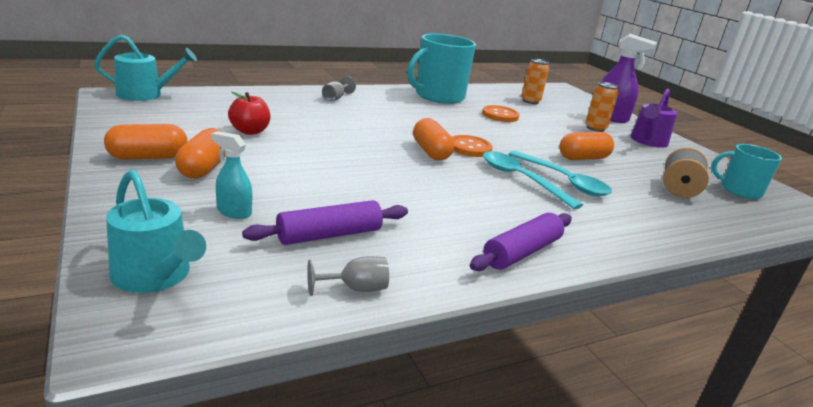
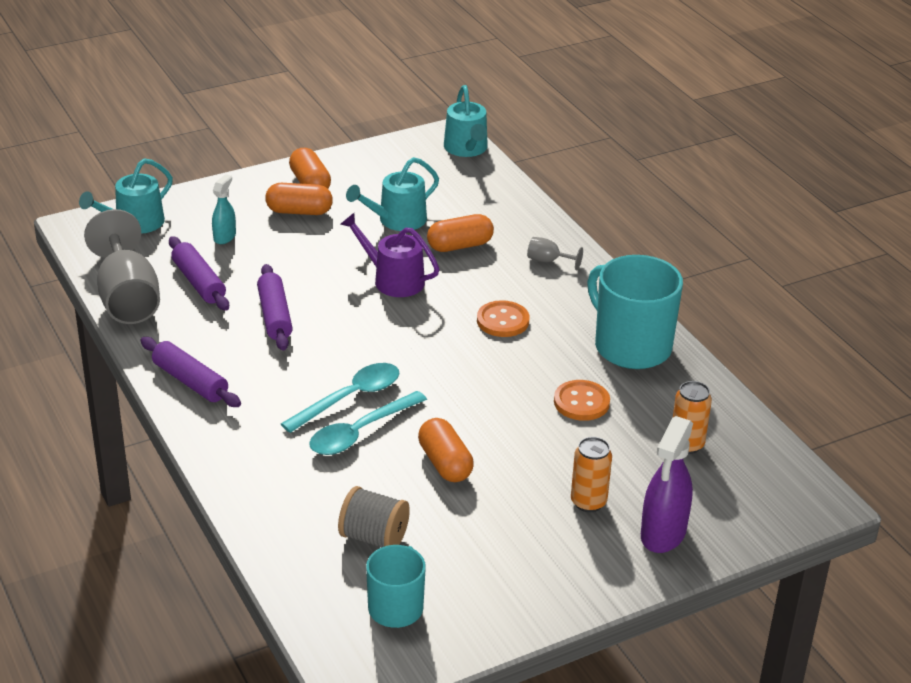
camera: 90 degrees right, 10 degrees up
red apple [228,92,271,135] -> turquoise watering can [346,157,439,231]
grey goblet [307,256,389,296] -> grey goblet [84,209,160,324], size x2.35
orange capsule [413,118,454,160] -> orange capsule moved to [427,214,494,252]
orange button [452,135,493,157] -> orange button moved to [477,300,530,337]
purple watering can [631,89,677,148] -> purple watering can moved to [340,213,439,297]
none -> purple rolling pin [257,264,293,351]

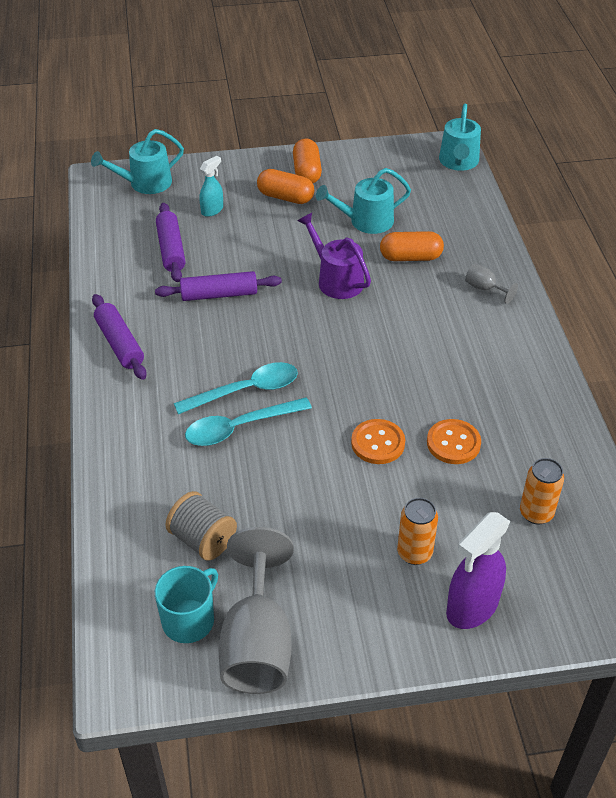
camera: 20 degrees right, 10 degrees up
grey goblet [84,209,160,324] -> grey goblet moved to [219,527,294,694]
purple rolling pin [257,264,293,351] -> purple rolling pin turned 75 degrees clockwise [155,271,282,301]
orange capsule [418,418,474,482] -> none
orange button [477,300,530,337] -> orange button moved to [351,419,405,464]
turquoise mug [587,255,683,369] -> none

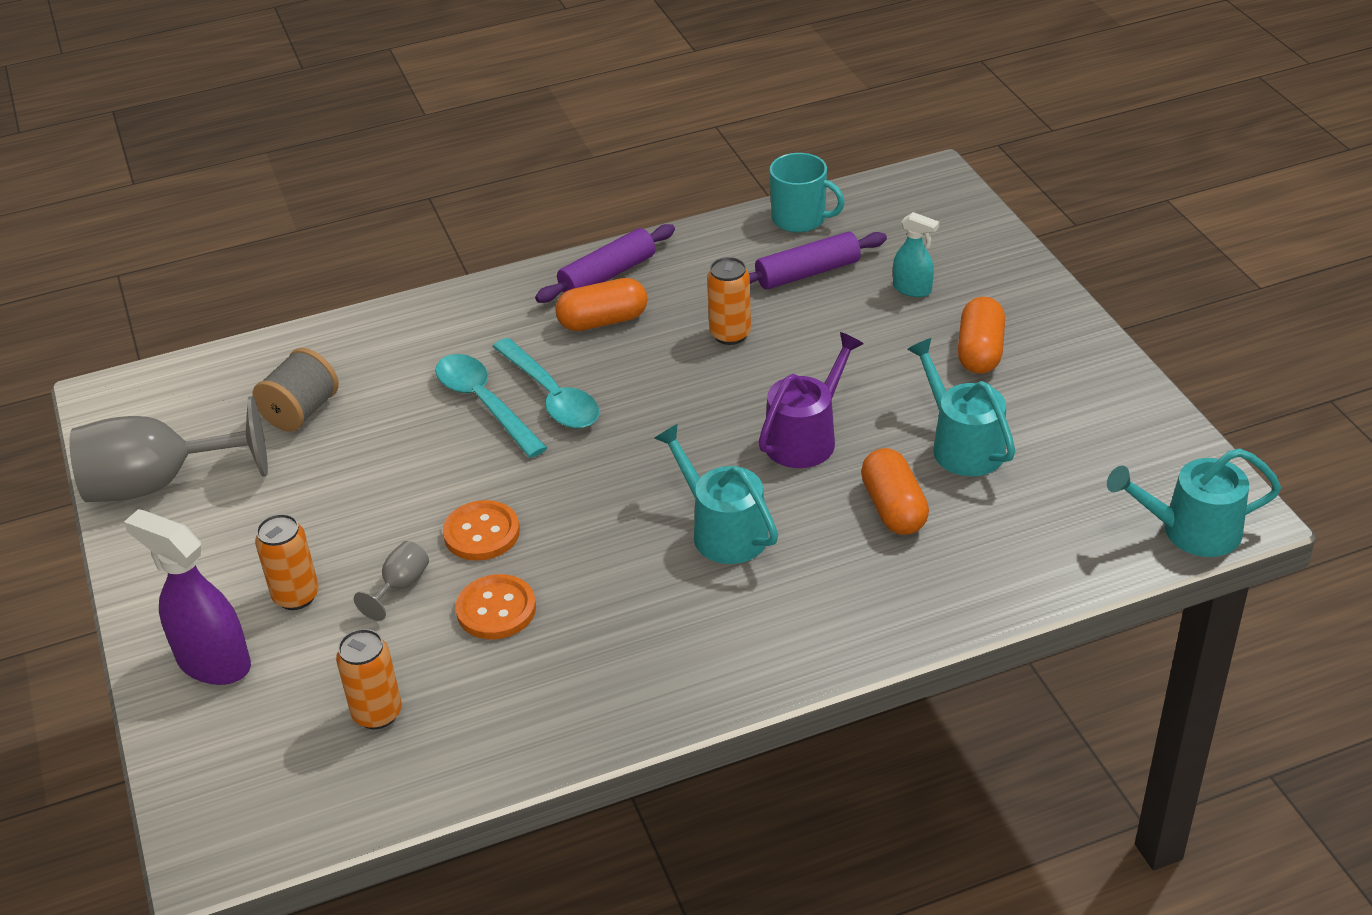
camera: 80 degrees right, 5 degrees down
turquoise watering can [91,129,184,194] -> turquoise watering can moved to [654,424,778,564]
purple rolling pin [155,271,282,301] -> orange can [707,257,751,345]
turquoise mug [155,566,218,643] -> turquoise mug moved to [769,153,845,233]
orange capsule [293,138,322,183] -> orange capsule moved to [555,278,647,331]
grey goblet [465,264,518,304] -> grey goblet moved to [354,541,429,621]

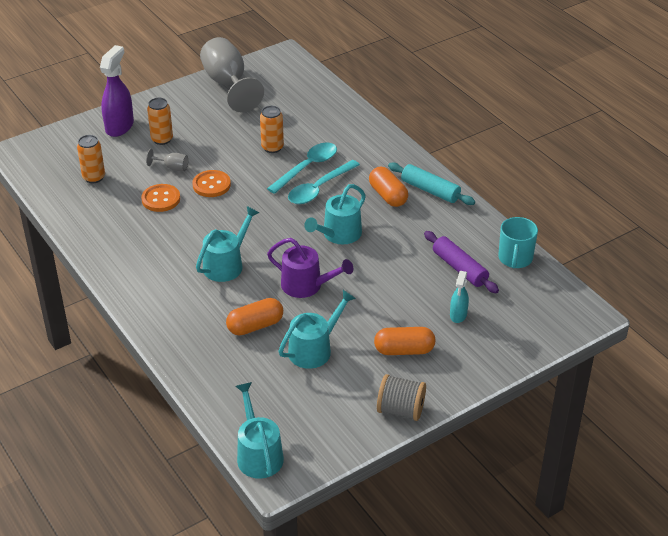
camera: 75 degrees right, 0 degrees up
grey spool [252,348,339,432] -> grey spool moved to [377,374,426,421]
purple rolling pin [535,224,675,303] -> turquoise rolling pin [388,162,475,205]
orange can [707,257,751,345] -> orange can moved to [260,106,284,153]
none -> turquoise watering can [304,184,366,244]

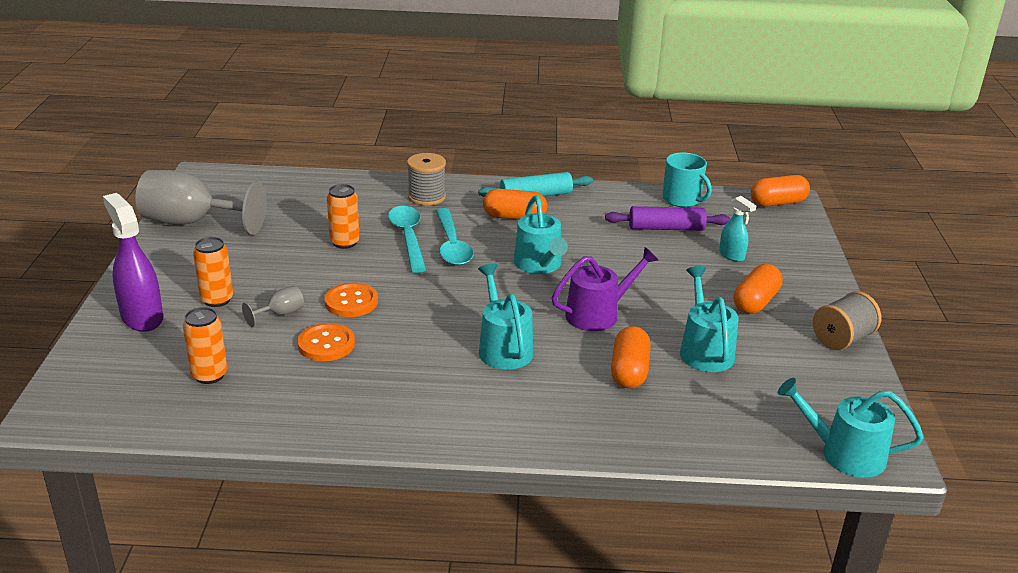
camera: 55 degrees left, 10 degrees down
none -> grey spool [407,153,446,206]
none -> orange capsule [751,175,810,207]

